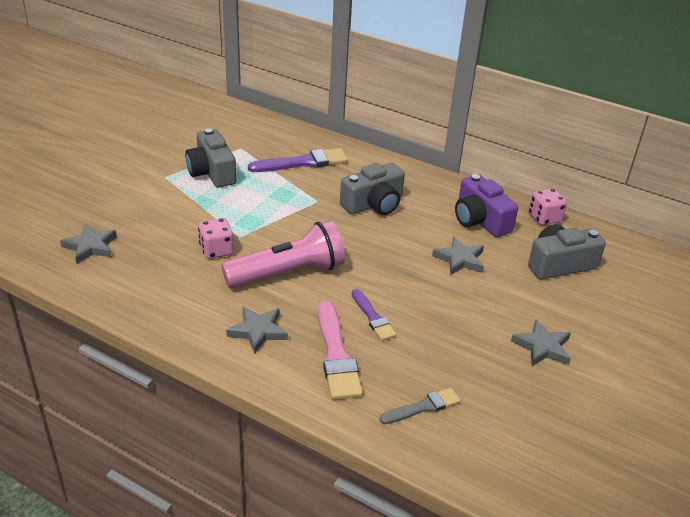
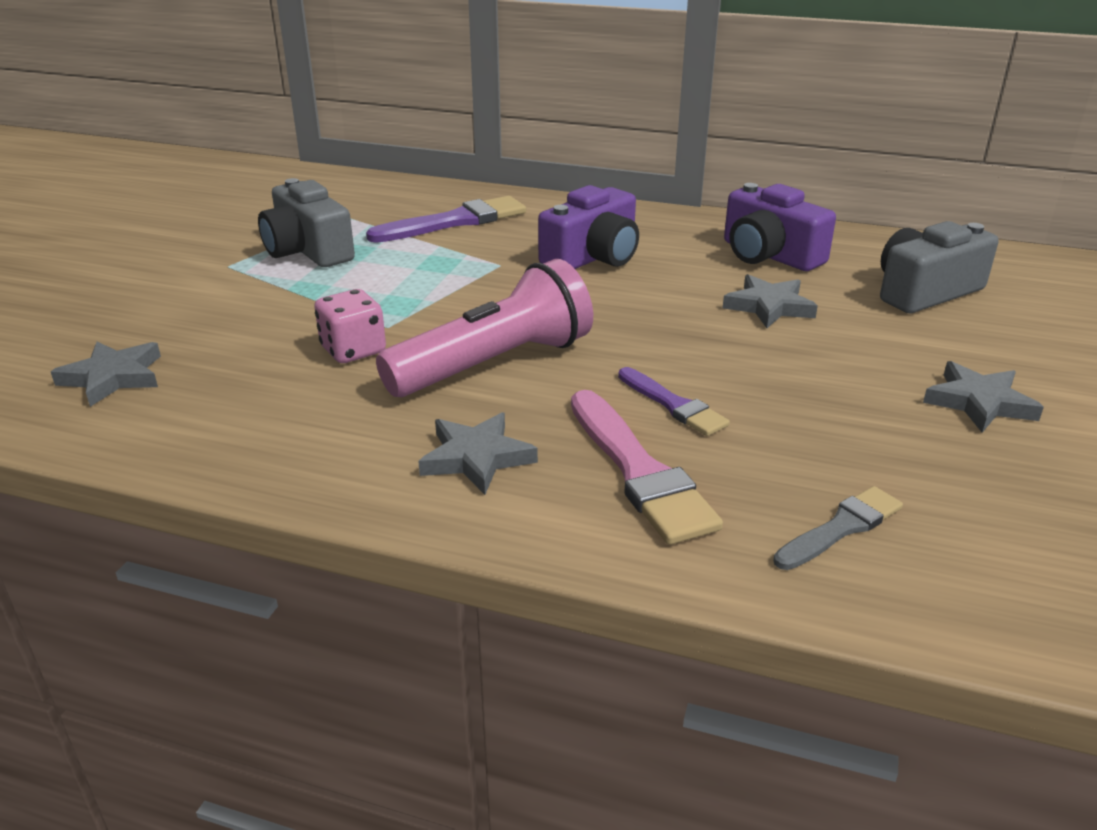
camera: 10 degrees left, 5 degrees down
grey camera [340,163,405,215] -> purple camera [538,185,639,269]
pink dice [528,188,567,225] -> none

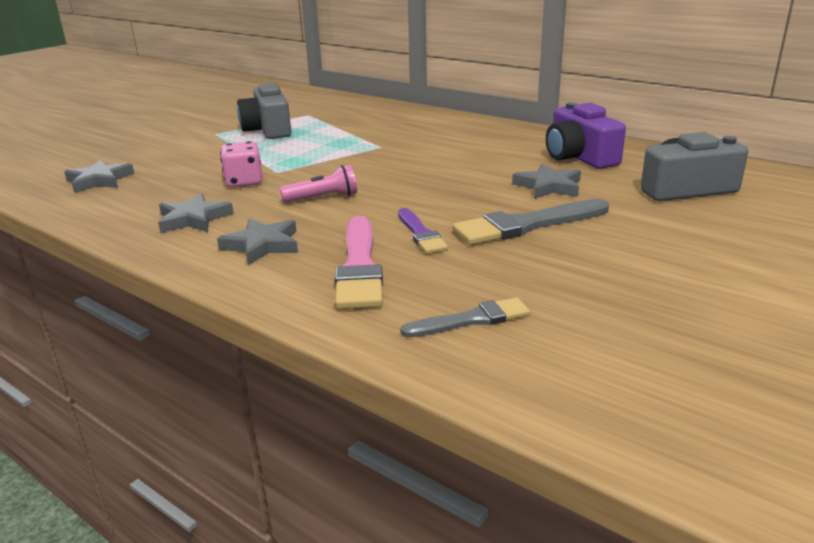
camera: 20 degrees right, 5 degrees down
purple brush [366,196,526,243] -> none
pink flashlight [376,259,593,397] -> pink flashlight [280,165,357,203], size x0.49
purple camera [538,185,639,269] -> none
grey star [923,361,1044,433] -> grey star moved to [158,193,234,233]
none -> grey brush [452,199,609,245]

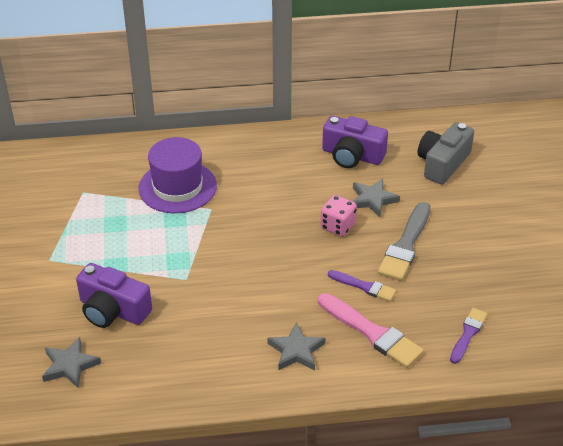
camera: 45 degrees left, 15 degrees up
grey star [158,193,234,233] -> none
pink dice [220,141,263,187] -> pink dice moved to [320,195,357,237]
grey camera [237,83,291,139] -> none
pink flashlight [280,165,357,203] -> none
grey brush [401,297,530,337] -> purple brush [450,308,488,364]
none -> purple camera [76,263,152,328]
none -> purple hat [138,137,217,213]

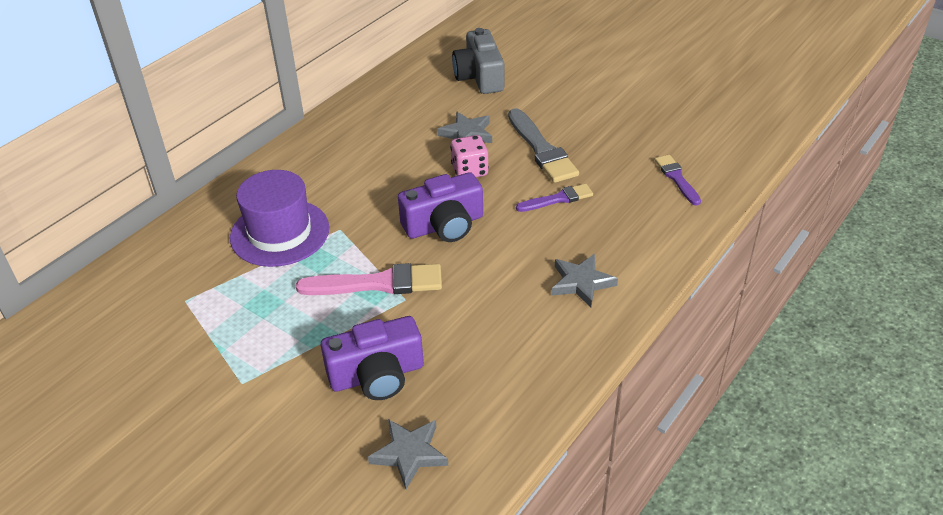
camera: 45 degrees left, 0 degrees up
pink brush [318,293,424,368] -> pink brush moved to [296,263,442,295]
purple camera [322,116,388,168] -> purple camera moved to [398,172,483,242]

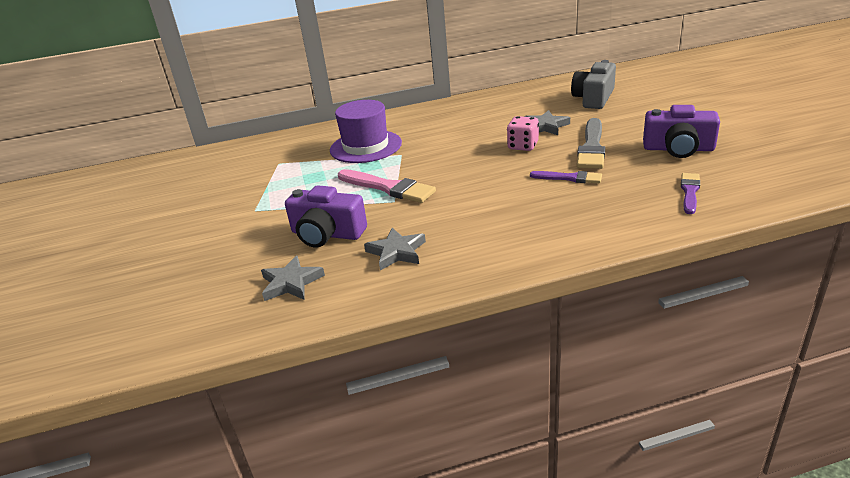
camera: 40 degrees right, 10 degrees down
purple camera [398,172,483,242] -> purple camera moved to [643,105,720,158]
grey star [552,254,618,308] -> grey star moved to [364,228,426,271]

